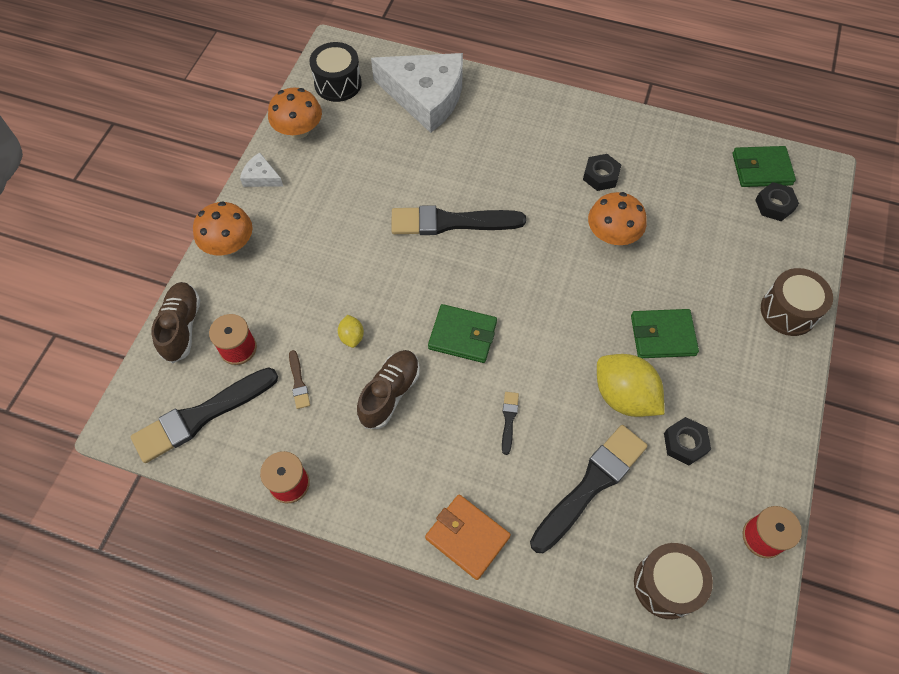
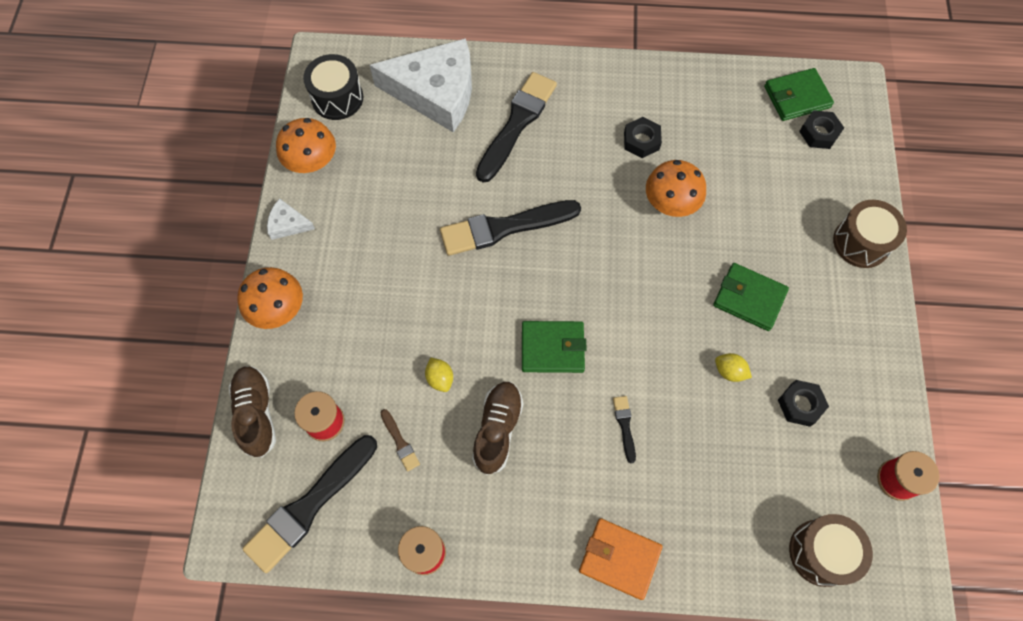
camera: 15 degrees left, 5 degrees up
black brush [530,425,648,553] -> black brush moved to [476,72,557,183]
yellow lemon [597,354,665,417] -> yellow lemon [715,353,752,382], size x0.47
green wallet [631,309,699,358] -> green wallet turned 45 degrees clockwise [713,263,789,331]

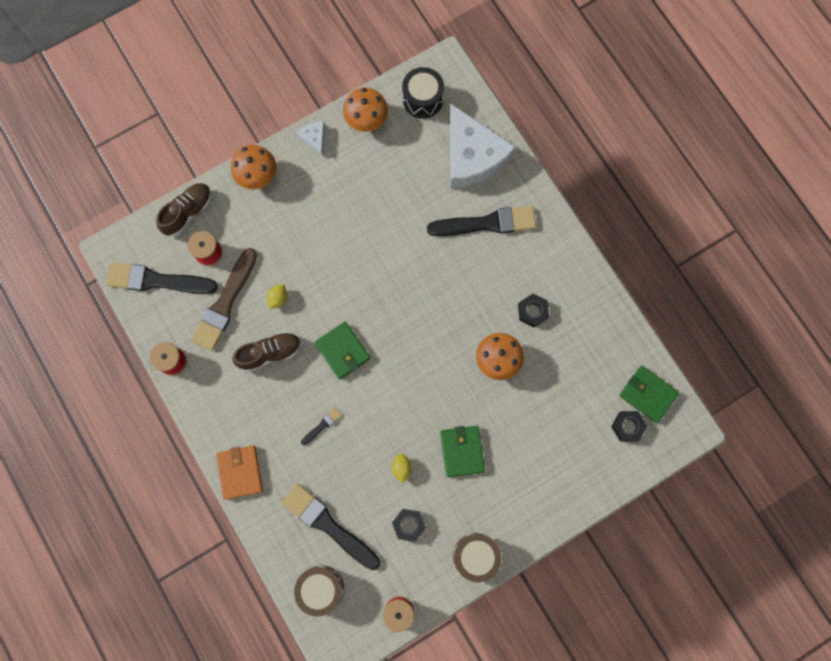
camera: 55 degrees right, 10 degrees up
brown brush [381,409,420,471] -> brown brush [191,248,257,351], size x2.33
black brush [440,200,581,256] -> black brush moved to [281,484,380,570]
brown drum [833,200,907,268] -> brown drum moved to [453,533,501,582]

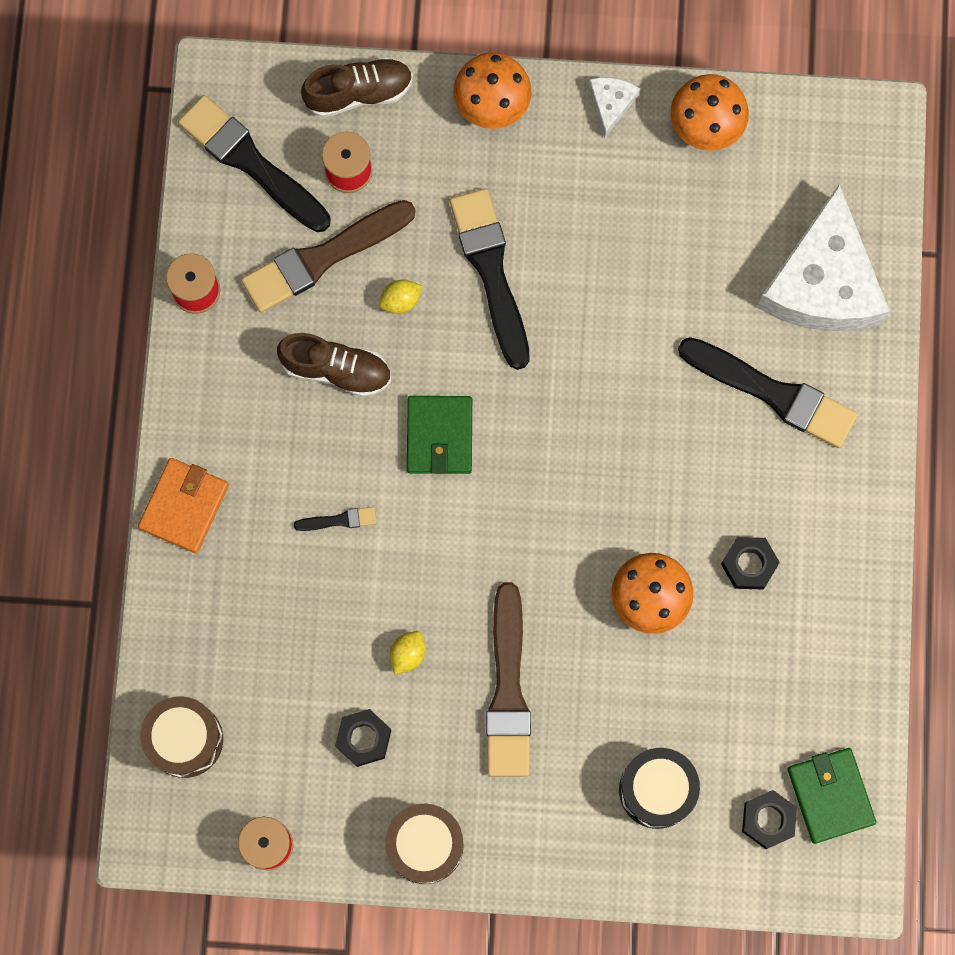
camera: 35 degrees right, 0 degrees up
black brush [281,484,380,570] -> black brush moved to [450,188,530,370]
black drum [402,67,444,119] -> black drum moved to [619,748,700,829]
green wallet [440,426,485,477] -> brown brush [486,582,531,777]

